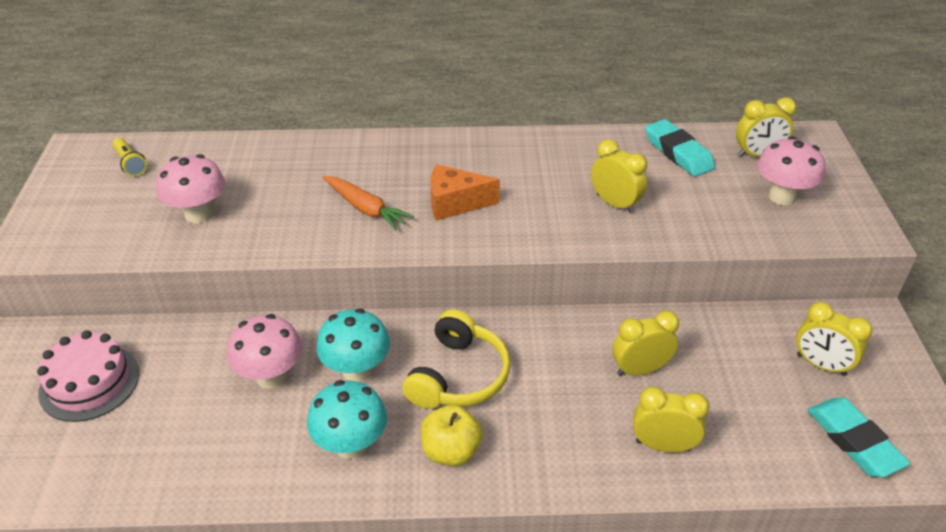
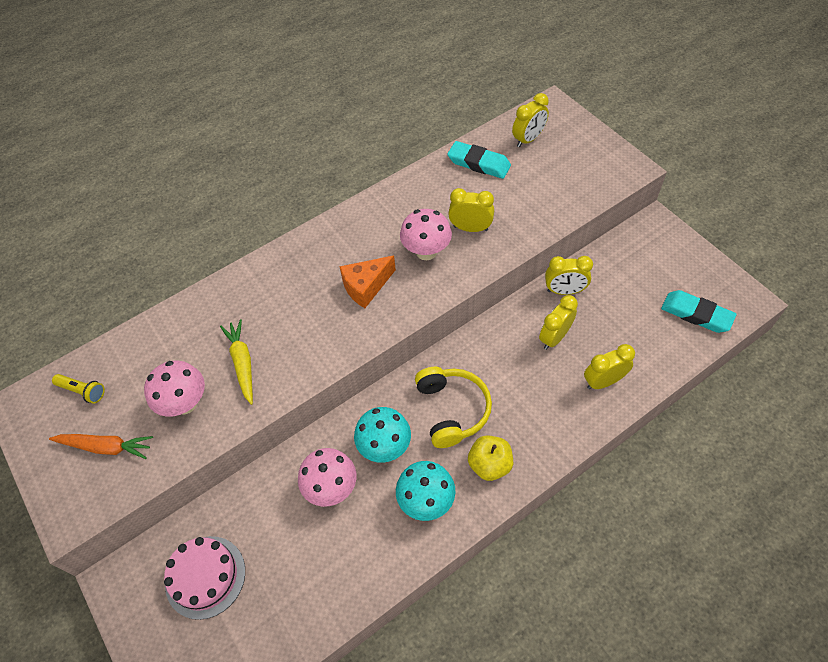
camera: 30 degrees left, 15 degrees up
orange carrot [323,176,414,231] -> orange carrot moved to [49,434,153,459]
pink mushroom [757,136,825,205] -> pink mushroom moved to [400,209,452,260]
yellow clock [796,302,872,376] -> yellow clock moved to [545,256,593,295]
none -> yellow carrot [220,319,253,405]

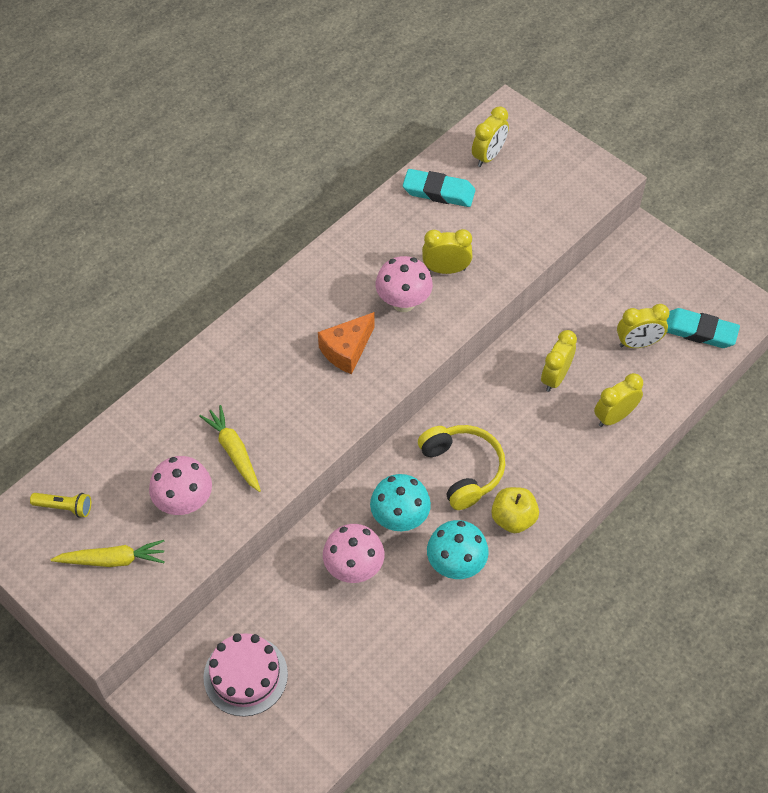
camera: 15 degrees left, 0 degrees up
orange carrot [49,434,153,459] -> yellow carrot [50,540,165,567]
yellow clock [545,256,593,295] -> yellow clock moved to [617,304,670,348]

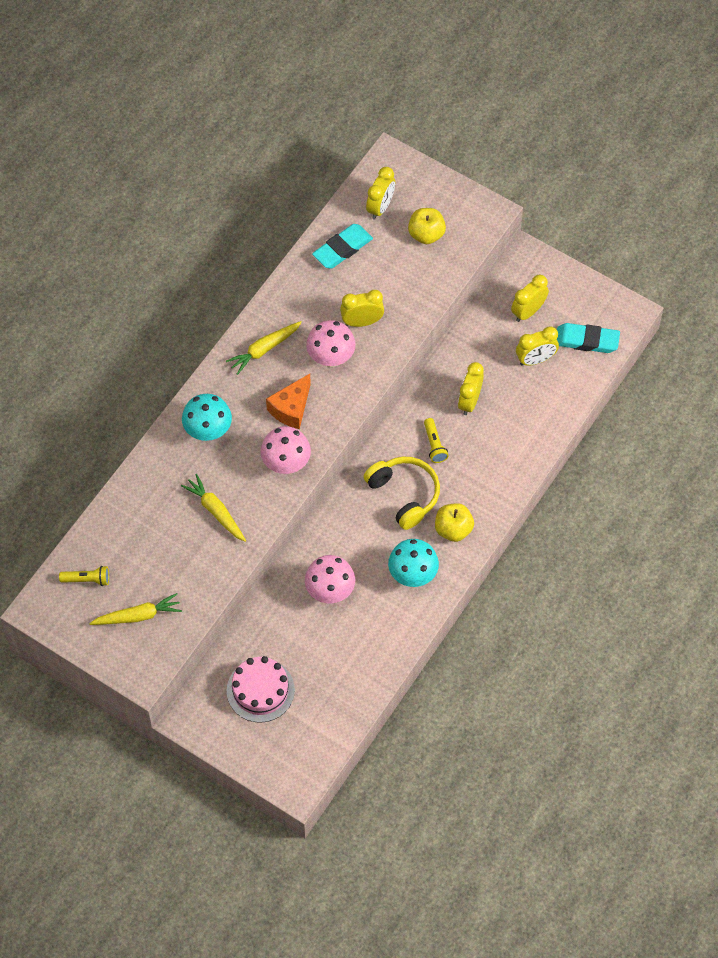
camera: 10 degrees left, 5 degrees up
pink mushroom [149,456,212,515] -> pink mushroom moved to [260,426,311,474]
turquoise mushroom [370,474,431,531] -> turquoise mushroom moved to [182,394,232,441]
turquoise eraser [403,169,475,207] -> turquoise eraser turned 45 degrees counterclockwise [312,224,373,269]
yellow clock [594,373,643,427] -> yellow clock moved to [511,275,549,322]
none -> yellow carrot [226,321,302,375]
none -> yellow apple [408,208,446,244]
none -> yellow flashlight [424,418,449,463]

